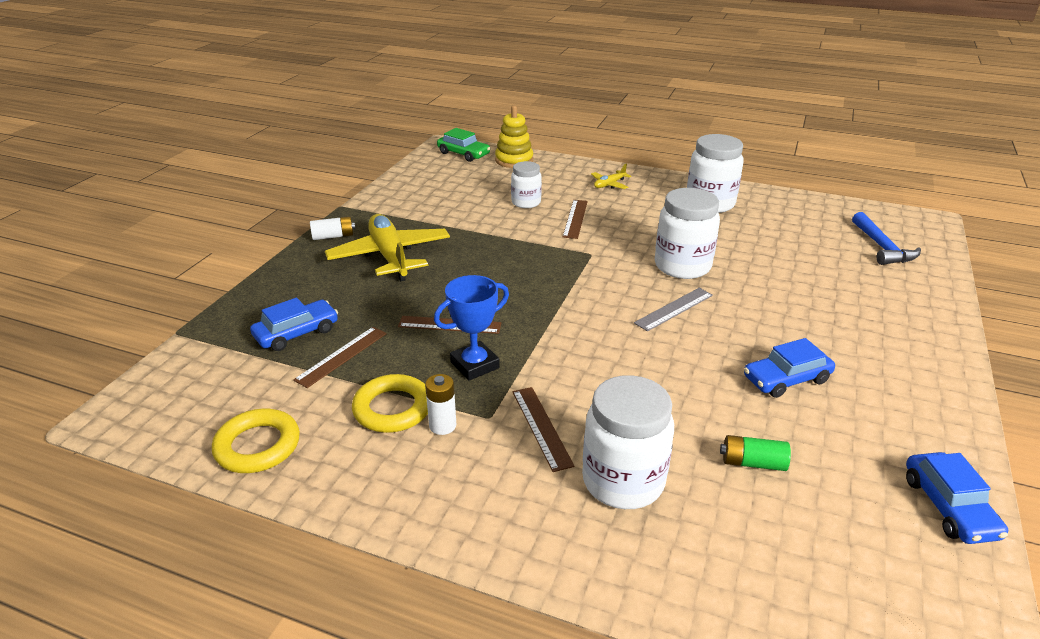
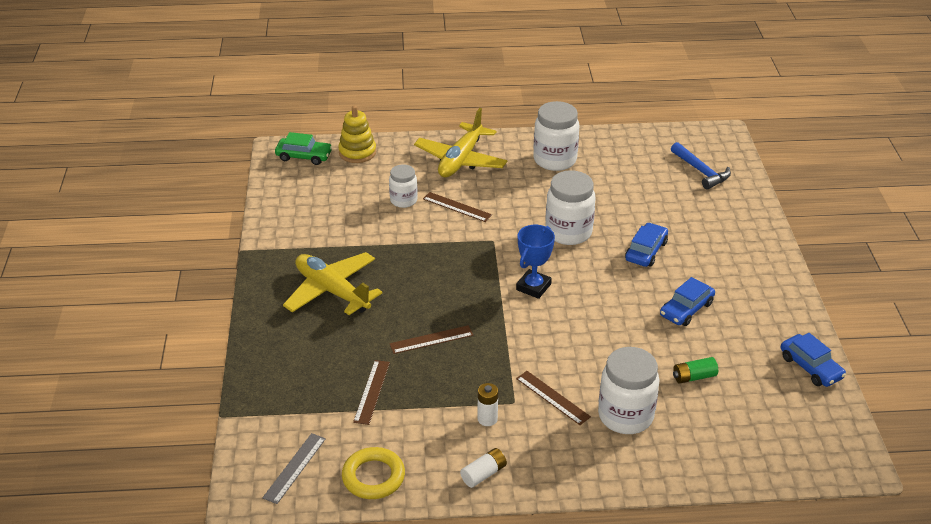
camera: 25 degrees left, 5 degrees up
blue car [250,297,338,351] -> blue car moved to [625,223,668,267]
white battery [310,216,355,240] -> white battery moved to [460,448,507,488]
yellow ring [352,374,428,433] -> none
blue trophy [434,275,509,381] -> blue trophy moved to [516,225,555,299]
brown ruler [563,200,588,239] -> brown ruler turned 45 degrees counterclockwise [423,192,492,222]
yellow plane [591,164,631,189] -> yellow plane [414,108,507,177], size x2.25
grey ruler [634,288,713,332] -> grey ruler moved to [262,433,326,504]

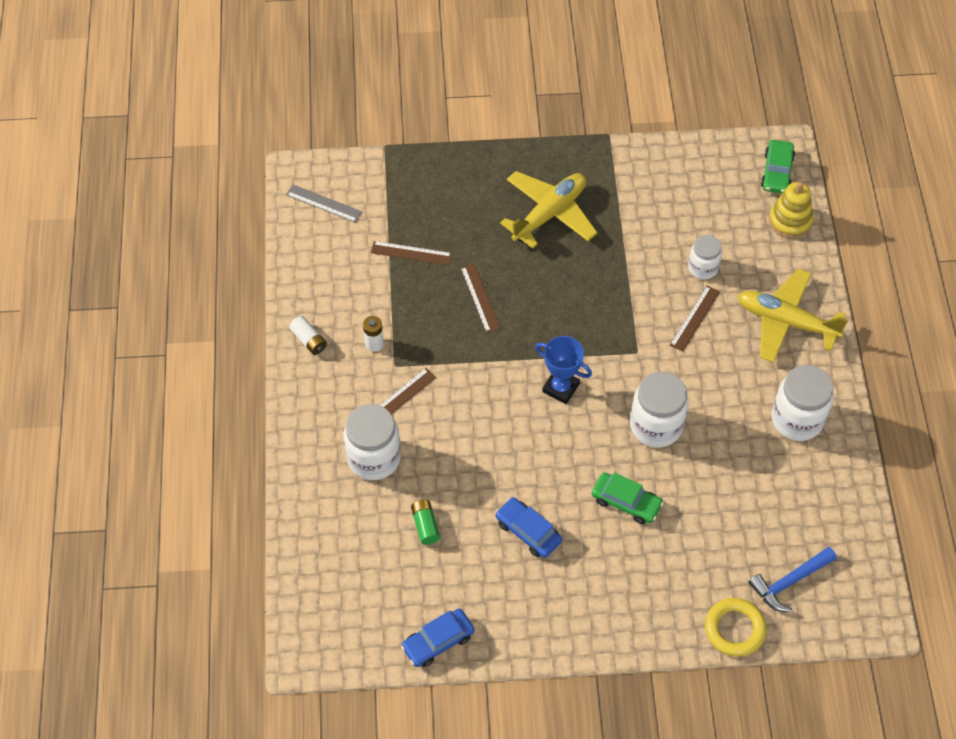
camera: 90 degrees right, 20 degrees up
yellow ring [342,447,405,499] -> yellow ring moved to [705,598,767,656]
blue car [625,223,668,267] -> green car [592,472,664,524]

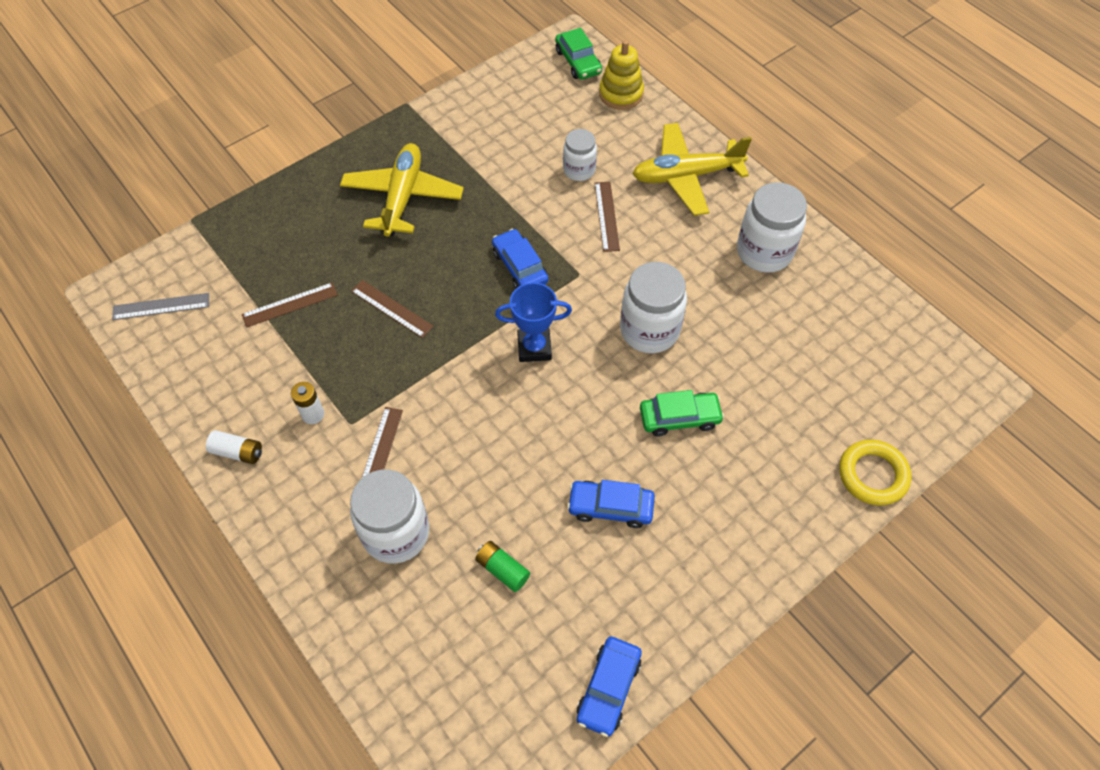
camera: 35 degrees left, 0 degrees up
blue hammer [748,547,837,612] -> none
none -> blue car [492,229,549,288]

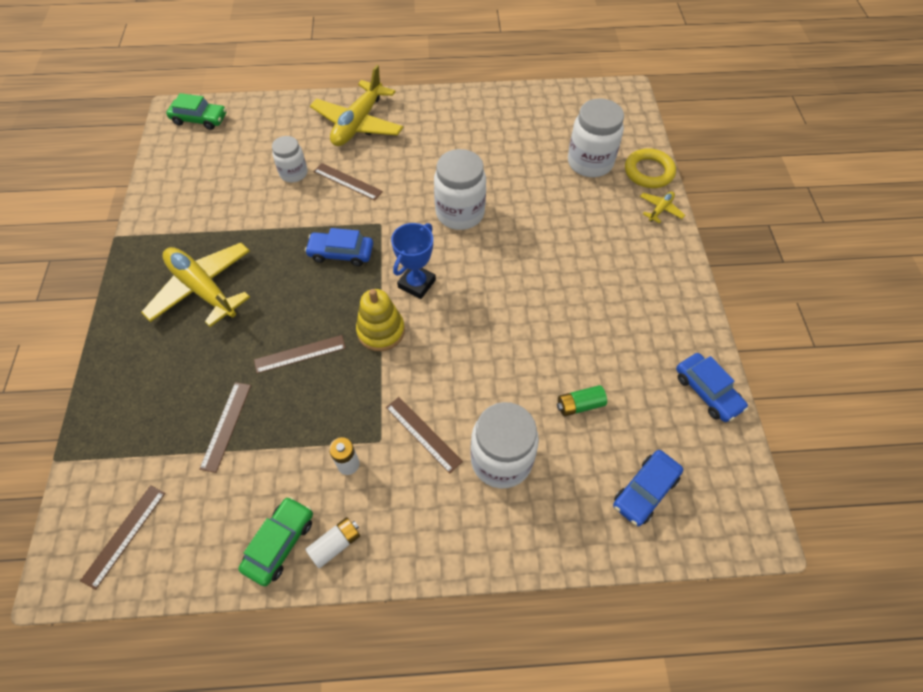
camera: 55 degrees left, 0 degrees up
grey ruler [112,293,209,320] -> brown ruler [80,485,165,590]
blue car [567,480,655,528] -> blue car moved to [613,450,683,526]
yellow stacking toy [599,40,644,110] -> yellow stacking toy moved to [356,289,405,351]
green car [640,390,724,436] -> green car moved to [238,497,313,586]
white jar [737,182,807,273] -> white jar moved to [568,99,624,177]
none -> yellow plane [640,191,685,223]

